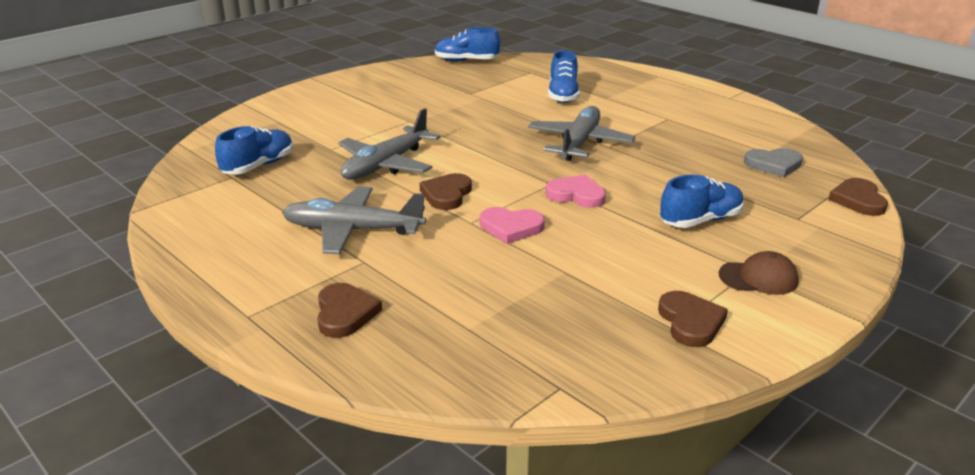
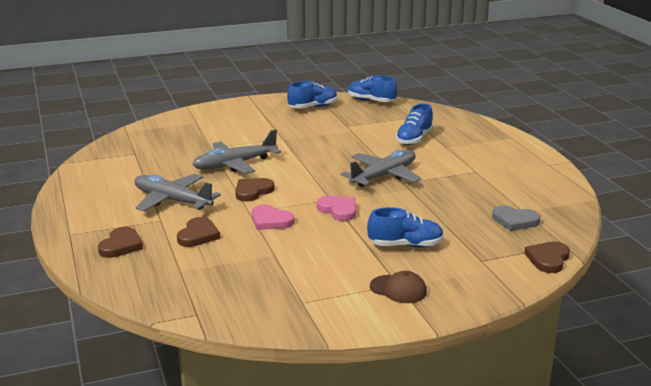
camera: 25 degrees right, 5 degrees down
blue shoe [215,126,293,174] -> blue shoe moved to [287,81,337,108]
brown heart [658,291,728,347] -> brown heart moved to [177,217,220,247]

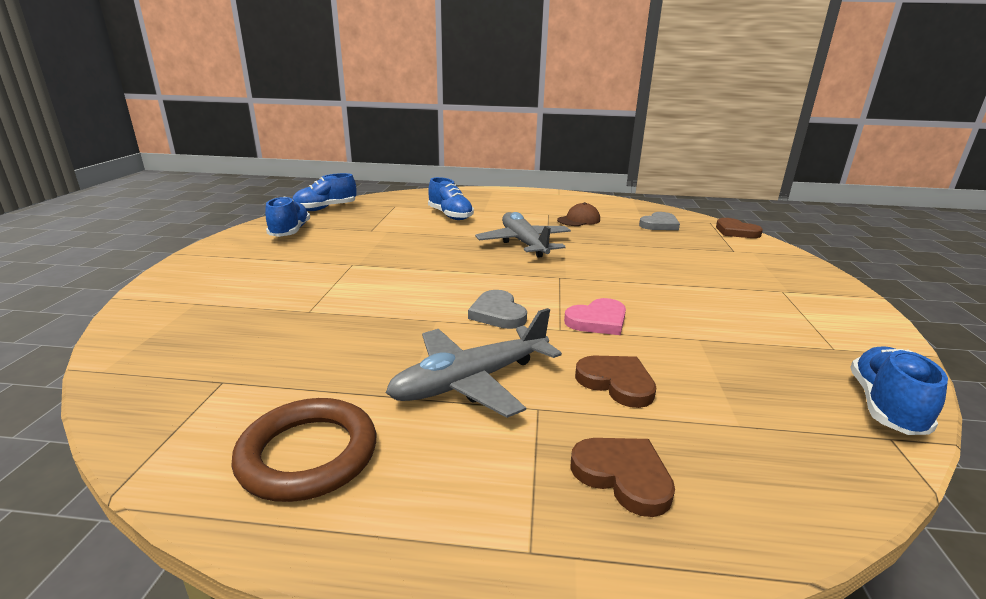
camera: 65 degrees left, 0 degrees up
grey plane [192,130,281,174] -> none
brown heart [235,178,275,202] -> grey heart [468,290,527,329]
pink heart [317,196,356,221] -> none
blue shoe [367,207,444,248] -> blue shoe moved to [851,347,948,435]
brown cap [370,271,427,303] -> brown cap moved to [557,202,600,226]
none -> brown ring [231,398,376,502]

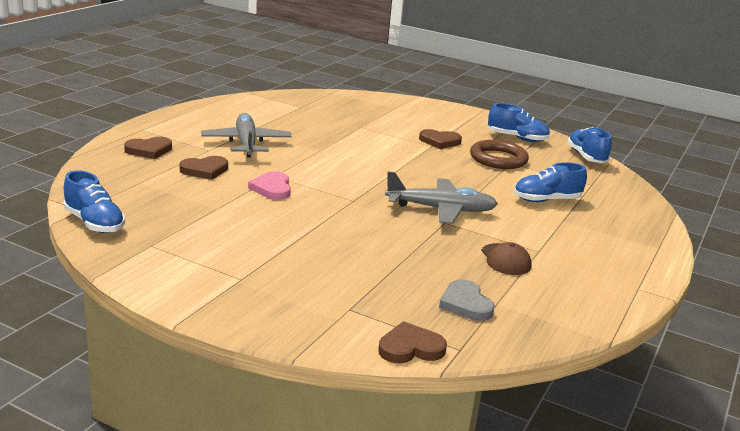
camera: 110 degrees right, 0 degrees up
brown ring [231,398,376,502] -> brown ring moved to [470,140,529,169]
grey heart [468,290,527,329] -> none
none -> brown heart [419,129,462,149]

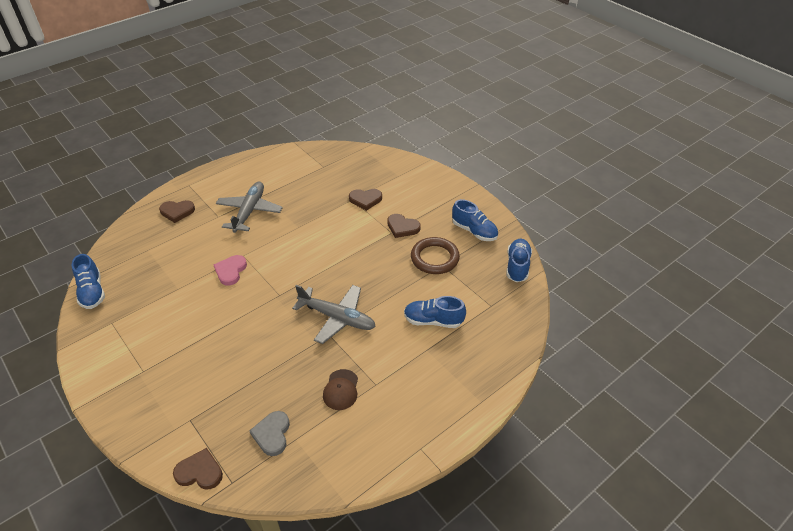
camera: 25 degrees right, 20 degrees up
brown heart [180,156,228,180] -> brown heart moved to [349,189,382,211]

